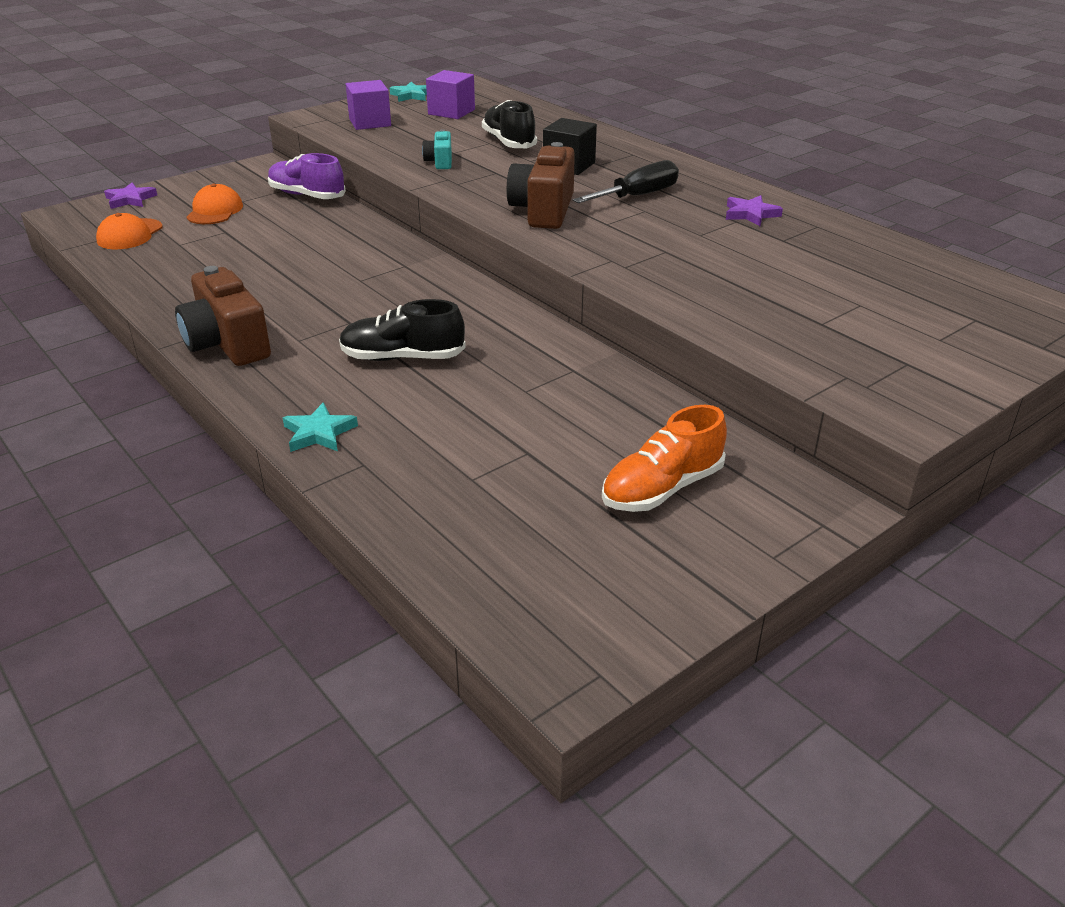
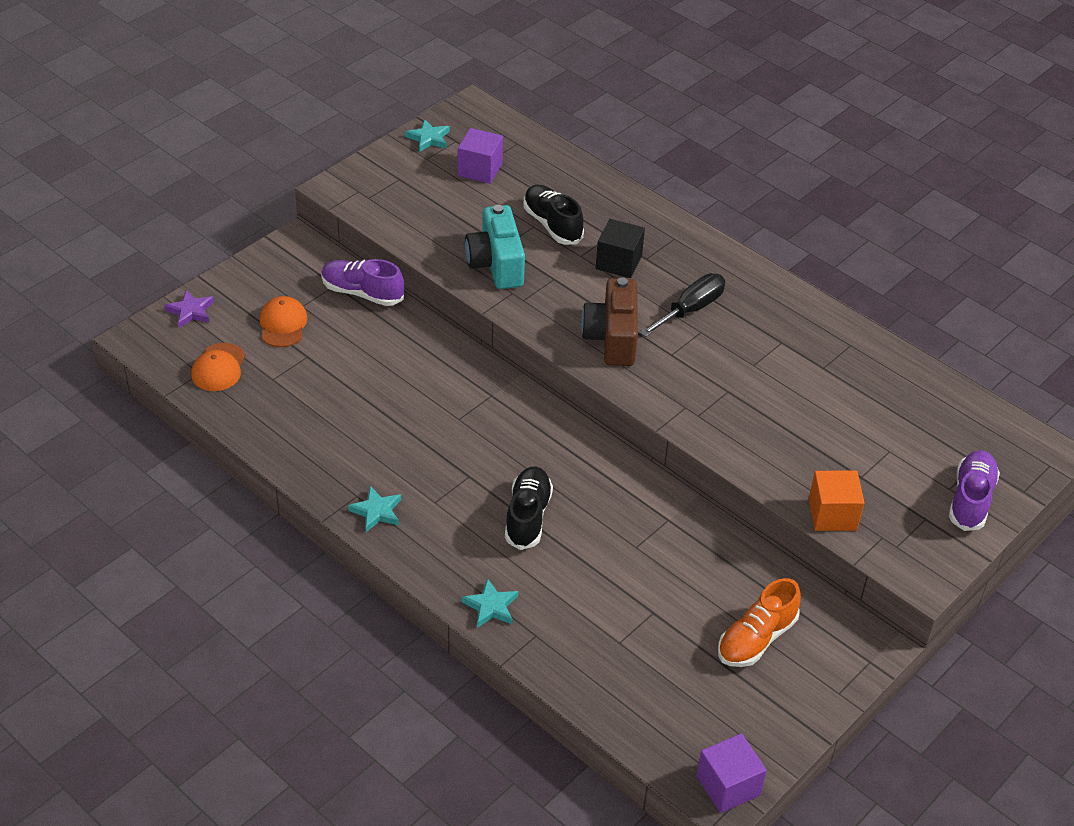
camera: 10 degrees left, 10 degrees up
brown camera [175,266,271,366] -> turquoise star [348,486,401,532]
black shoe [339,299,466,361] -> black shoe turned 105 degrees clockwise [505,466,553,550]
purple cube [346,80,391,130] -> purple cube moved to [696,733,767,813]
turquoise camera [422,129,452,169] -> turquoise camera [465,205,525,289], size x1.90
purple star [726,195,783,226] -> none
none -> orange cube [809,471,864,531]
none -> purple shoe [949,450,1000,531]

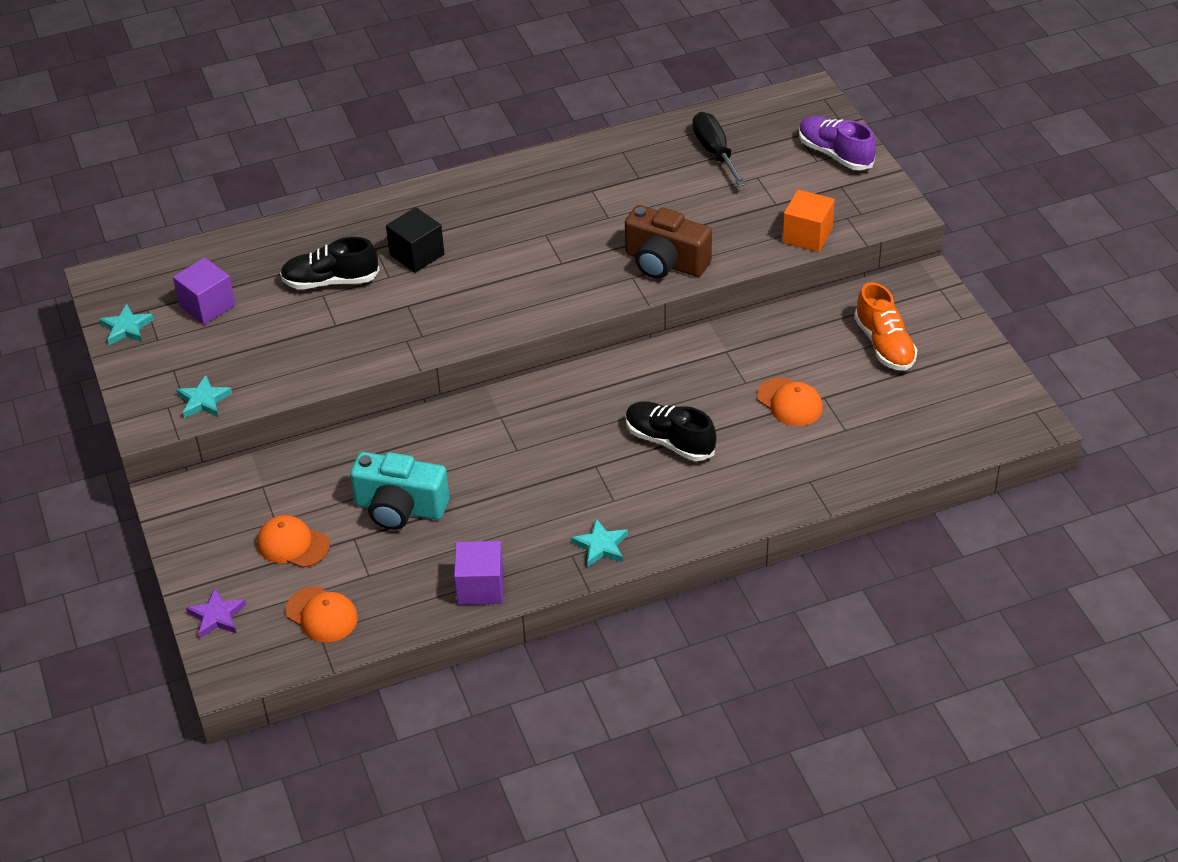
camera: 60 degrees left, 0 degrees up
purple shoe [321,259,405,306] -> none
turquoise star [462,578,518,628] -> turquoise star moved to [176,375,232,418]
turquoise camera [465,205,525,289] -> turquoise camera moved to [350,452,449,530]
brown camera [581,277,638,366] -> brown camera moved to [625,205,712,279]
black screwdriver [640,273,725,337] -> black screwdriver moved to [692,112,746,187]
purple cube [696,733,767,813] -> purple cube moved to [454,541,504,605]
none -> orange cap [757,377,823,426]

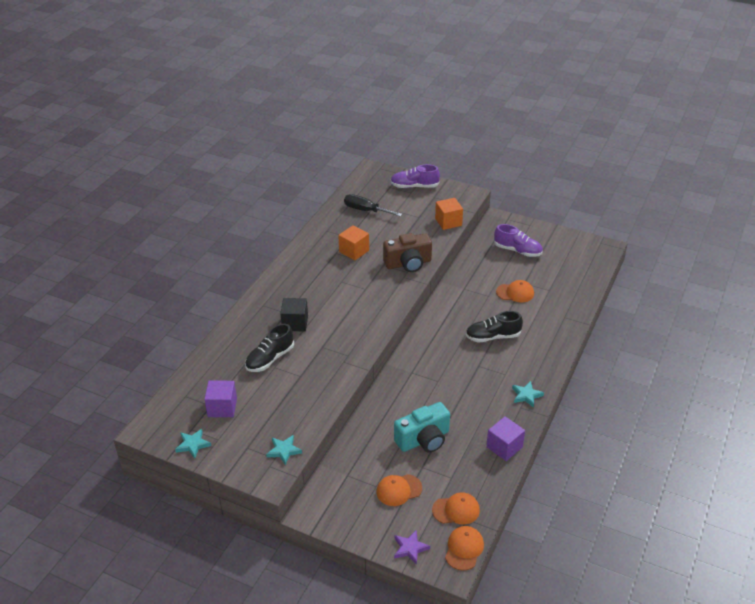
camera: 45 degrees left, 5 degrees down
orange shoe [854,282,917,371] -> purple shoe [494,224,543,257]
none -> orange cube [338,225,369,260]
none -> orange cap [445,526,484,571]

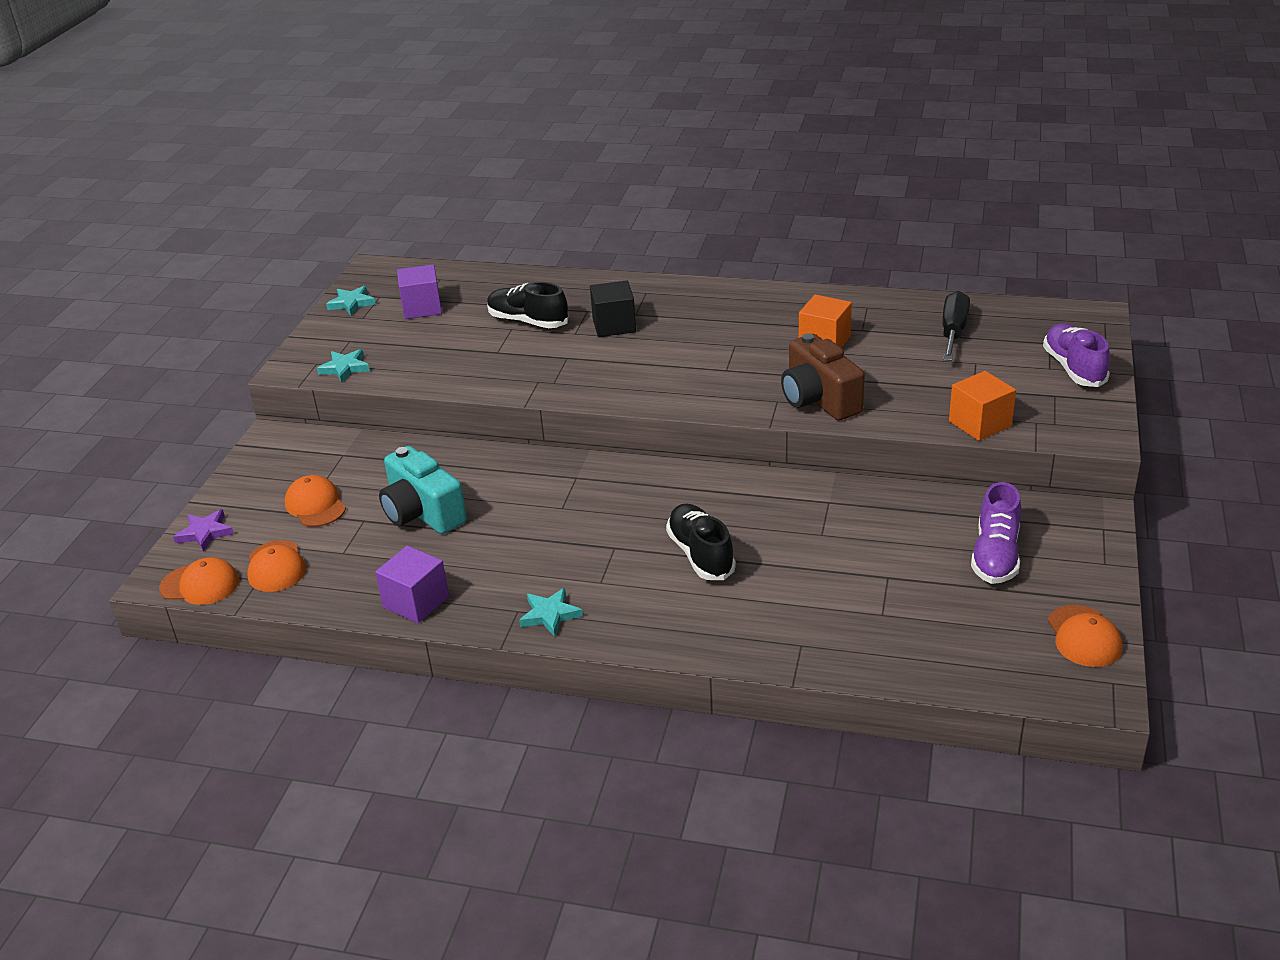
camera: 80 degrees right, 5 degrees down
orange cap [496,280,534,302] -> orange cap moved to [1048,605,1122,667]

